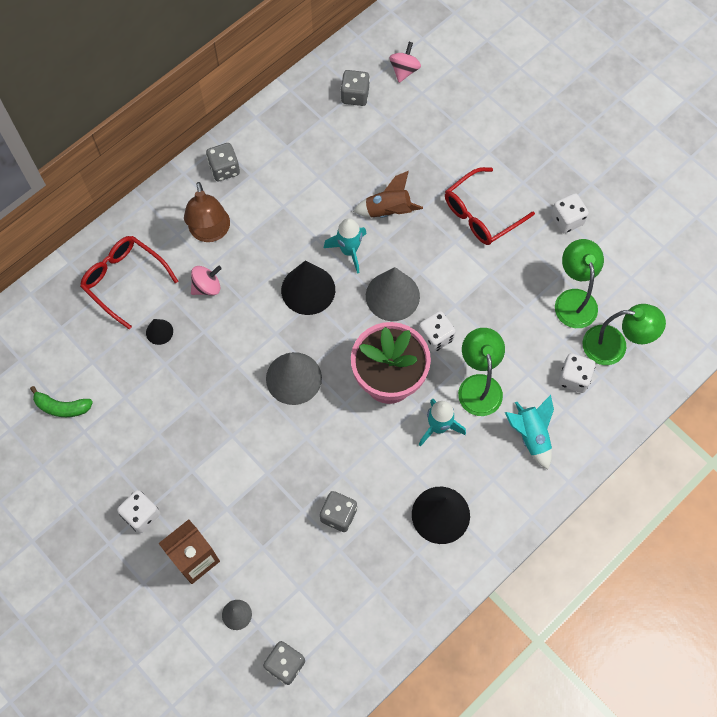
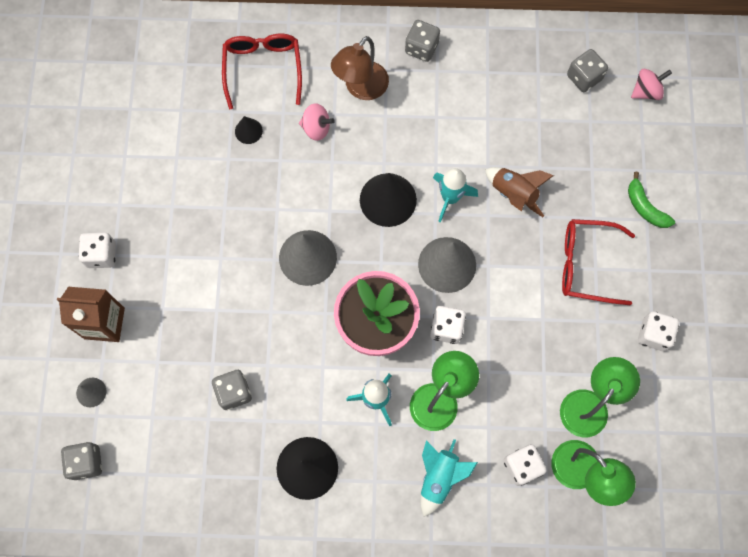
camera: 45 degrees right, 5 degrees up
green banana [30,386,93,417] -> green banana moved to [628,172,675,228]

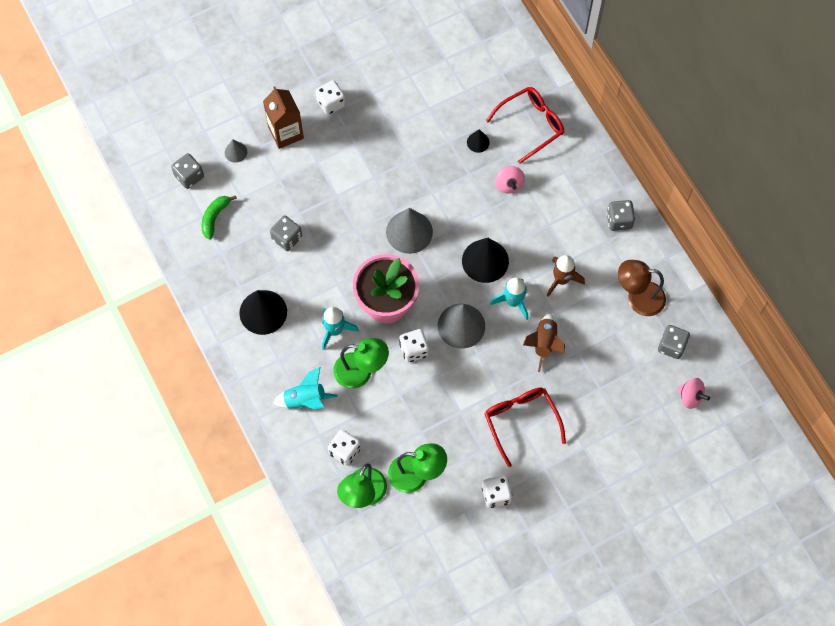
camera: 60 degrees right, 5 degrees down
brown lamp [331,36,389,100] -> brown lamp moved to [618,260,666,316]
green banana [628,172,675,228] -> green banana moved to [202,195,237,239]
none -> brown rocket [547,255,585,297]

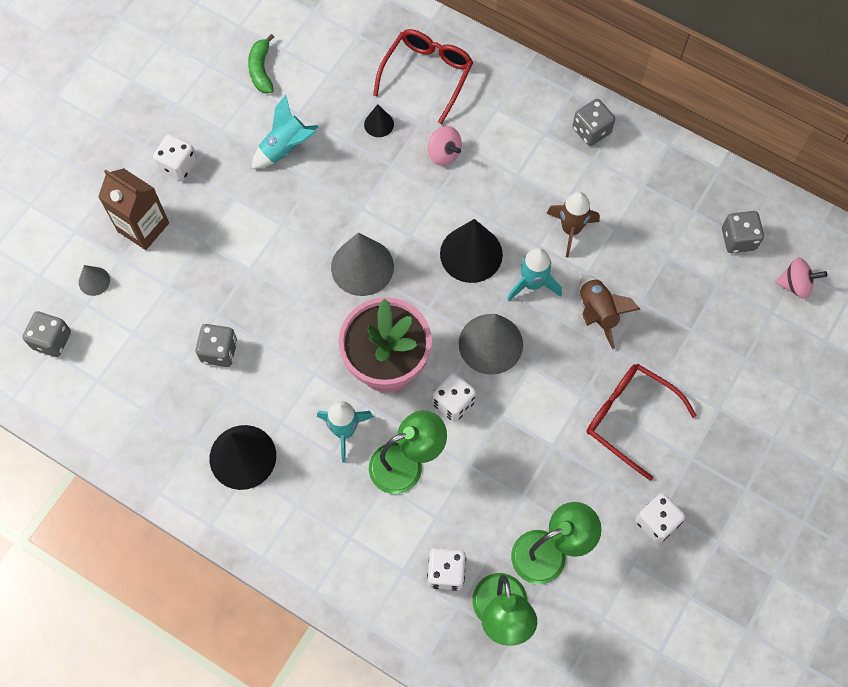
camera: 30 degrees left, 0 degrees up
green banana [202,195,237,239] -> green banana moved to [248,34,274,93]
turquoise rocket [273,367,338,409] -> turquoise rocket moved to [252,95,319,169]
brown lamp [618,260,666,316] -> none

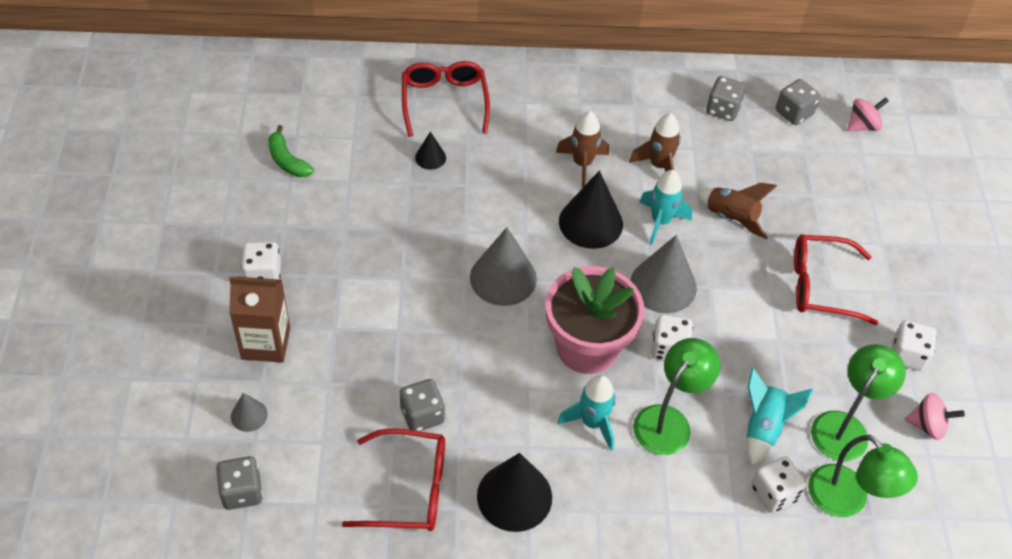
camera: 35 degrees left, 15 degrees down
turquoise rocket [252,95,319,169] -> turquoise rocket moved to [746,368,813,466]
pink spinning top [428,126,462,166] -> pink spinning top moved to [905,393,965,440]
grey dice [572,99,615,146] -> grey dice moved to [706,76,746,121]
none -> red glasses [342,428,445,531]
none -> brown rocket [556,111,609,188]

